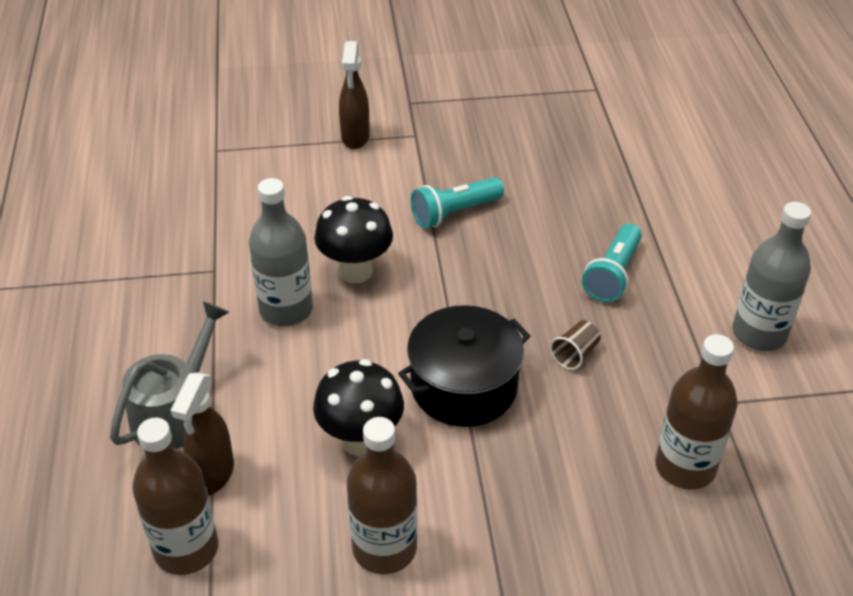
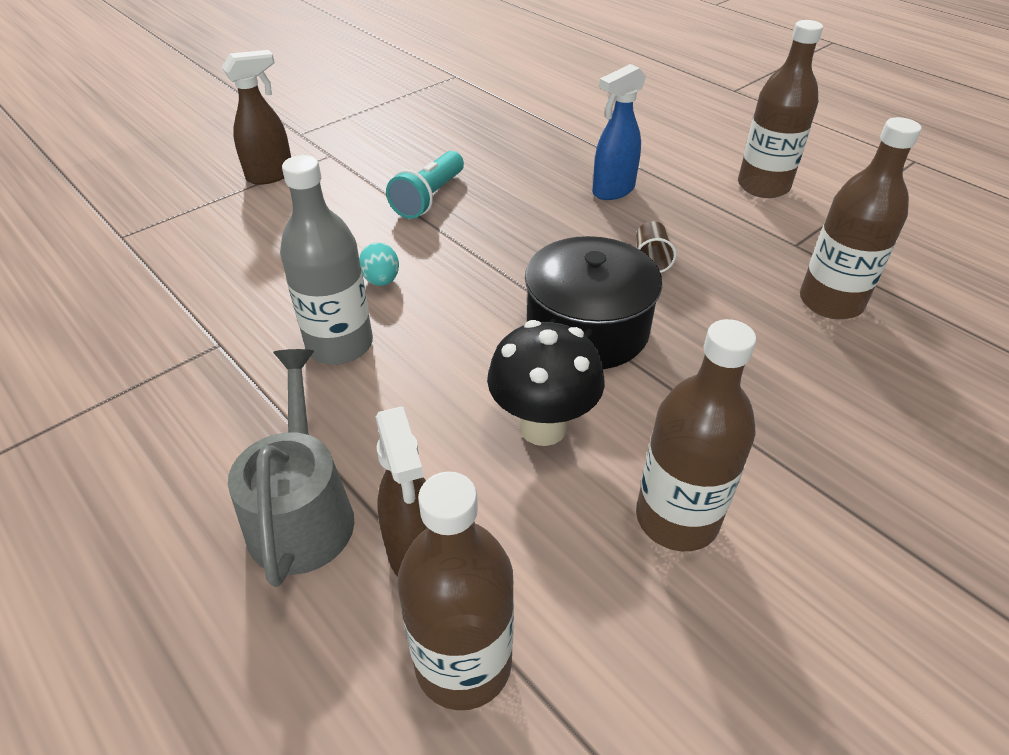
camera: 35 degrees left, 0 degrees up
black mushroom [314,196,393,284] -> turquoise egg [359,243,399,286]
brown spray bottle [339,41,370,149] -> brown spray bottle turned 90 degrees counterclockwise [222,50,291,185]
turquoise flashlight [582,224,642,302] -> blue spray bottle [592,64,646,200]
grey bottle [732,202,811,351] -> brown bottle [738,20,823,198]

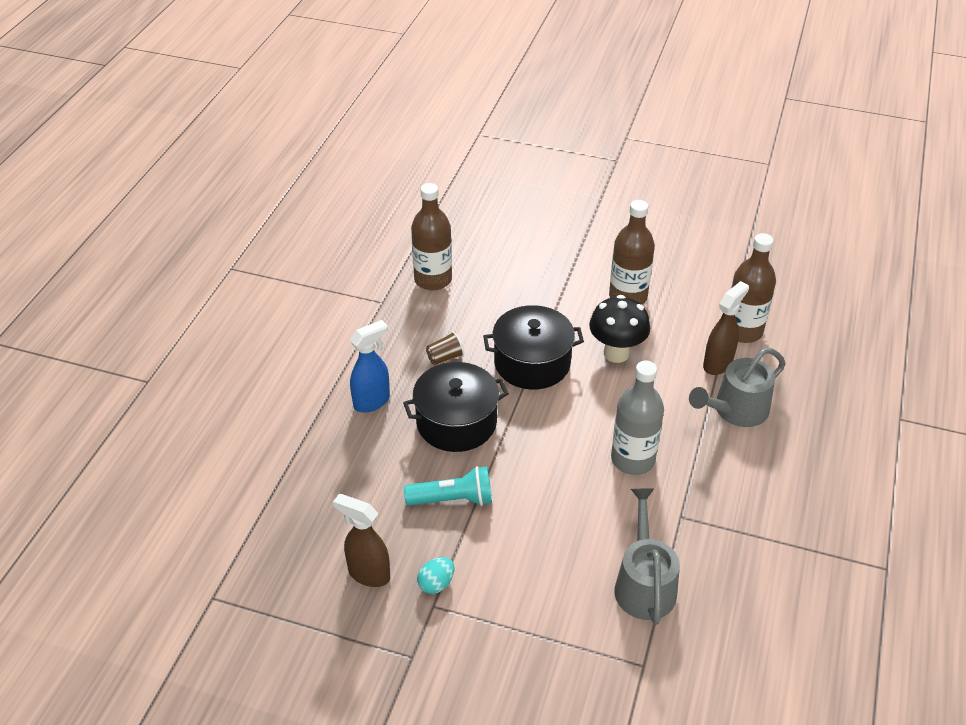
camera: 120 degrees left, 0 degrees up
brown spray bottle [222,50,291,185] -> brown spray bottle moved to [333,494,390,587]
turquoise egg [359,243,399,286] -> turquoise egg moved to [417,557,455,594]
blue spray bottle [592,64,646,200] -> blue spray bottle turned 60 degrees counterclockwise [350,320,390,413]
brown bottle [738,20,823,198] -> none
none -> black pot [403,362,509,452]
none -> grey watering can [614,488,680,625]

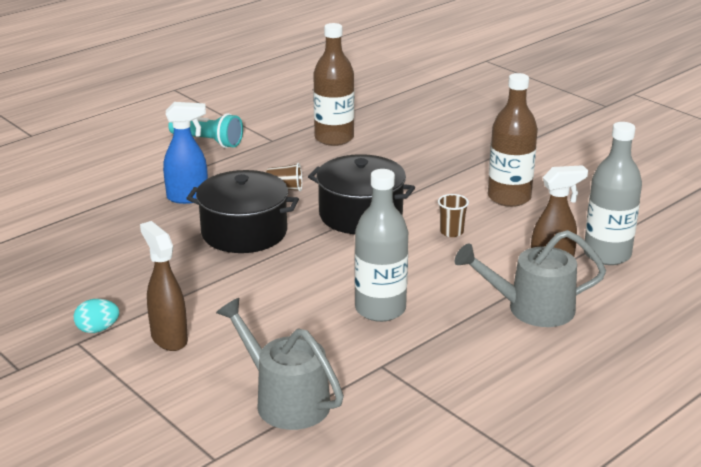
camera: 30 degrees right, 15 degrees down
brown spray bottle [333,494,390,587] -> brown spray bottle moved to [140,221,188,351]
turquoise flashlight [404,466,492,506] -> turquoise flashlight moved to [168,113,243,148]
black mushroom [589,295,650,363] -> brown cup [438,194,469,237]
grey watering can [614,488,680,625] -> grey watering can turned 75 degrees counterclockwise [216,298,344,430]
brown bottle [731,233,776,343] -> grey bottle [584,122,642,265]

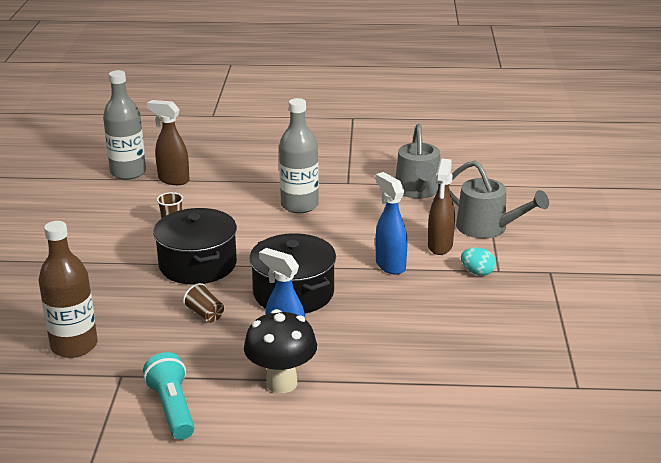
camera: 135 degrees left, 0 degrees up
grey watering can [455,230,606,327] -> grey watering can moved to [449,160,549,238]
brown bottle [488,73,538,207] -> none
none -> black mushroom [244,309,317,393]
none -> blue spray bottle [375,172,407,275]

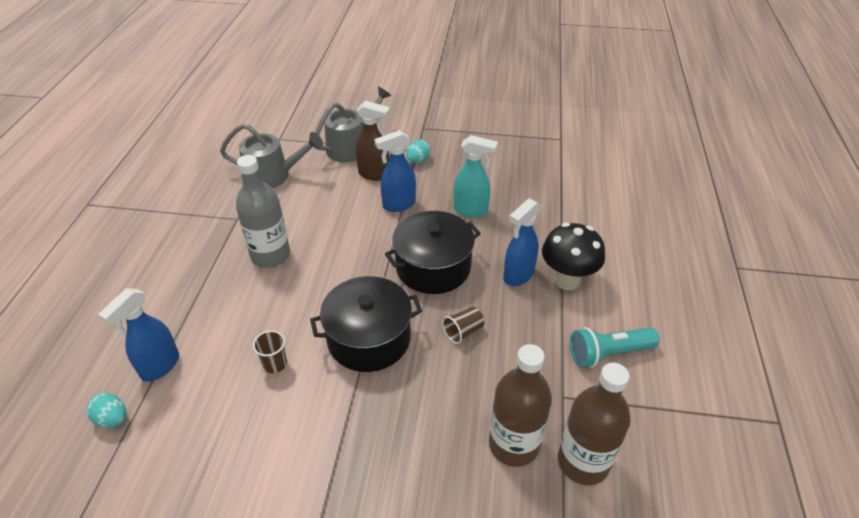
camera: 85 degrees left, 15 degrees up
grey bottle [103,70,146,180] -> turquoise egg [86,393,126,428]
brown spray bottle [147,100,189,185] -> blue spray bottle [98,288,179,382]
none -> turquoise spray bottle [454,135,498,218]
none -> brown bottle [558,363,631,485]

